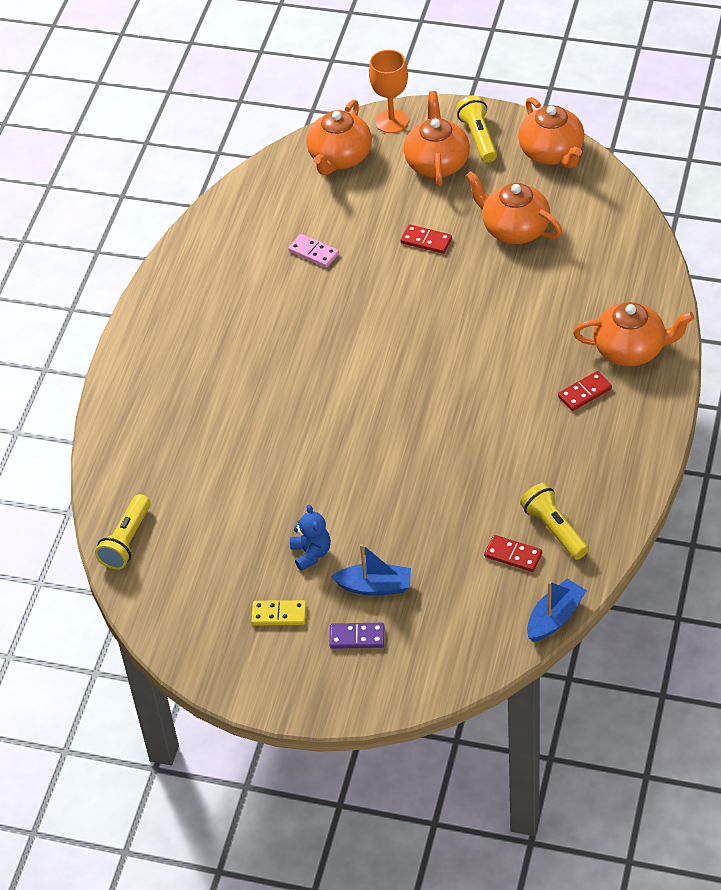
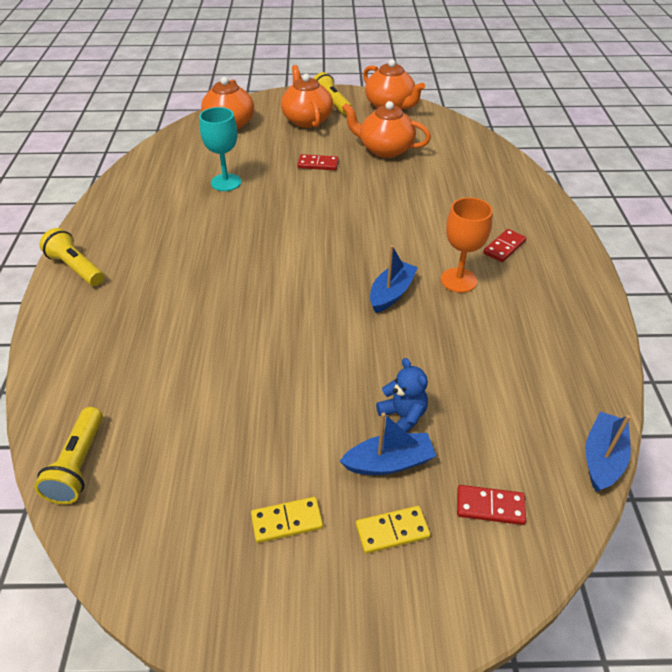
camera: 20 degrees left, 5 degrees down
pink domino [288,234,339,268] -> turquoise goblet [199,107,241,191]
blue teddy bear [290,505,331,571] -> blue teddy bear moved to [376,358,428,432]
purple domino [329,623,384,649] -> yellow domino [356,506,430,554]
orange goblet [369,50,408,133] -> orange goblet moved to [441,197,493,293]
red domino [484,535,542,572] -> red domino moved to [457,485,526,525]
yellow flashlight [520,483,589,560] -> yellow flashlight moved to [40,228,104,286]
orange teapot [573,302,694,366] -> none
none -> blue boat [370,245,418,313]

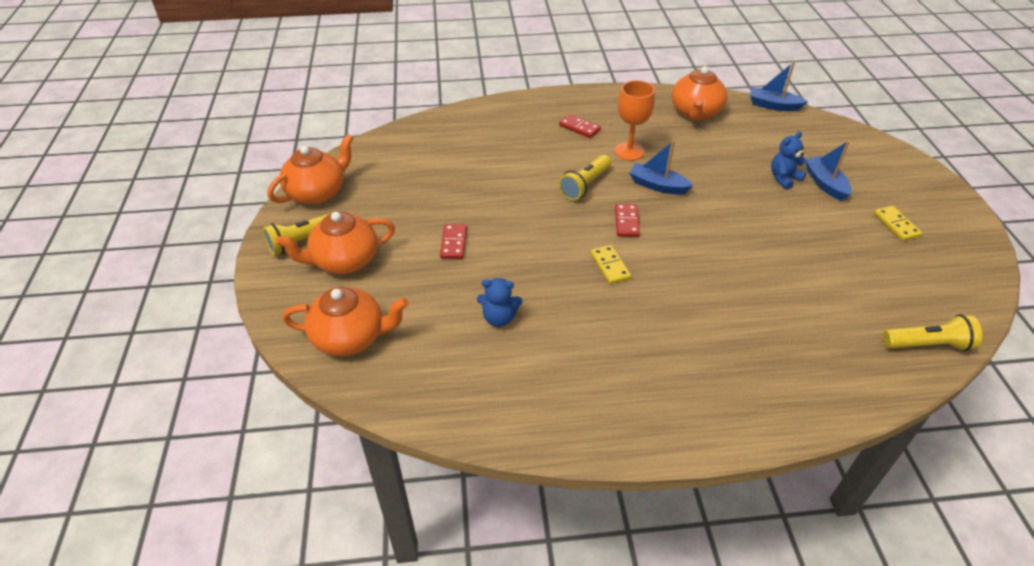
camera: 95 degrees left, 0 degrees up
yellow flashlight [40,228,104,286] -> yellow flashlight moved to [558,155,611,201]
turquoise goblet [199,107,241,191] -> blue teddy bear [477,278,522,327]
orange teapot [342,101,431,158] -> orange teapot moved to [672,66,727,121]
yellow domino [356,506,430,554] -> yellow domino moved to [591,245,631,284]
red domino [457,485,526,525] -> red domino moved to [615,204,640,237]

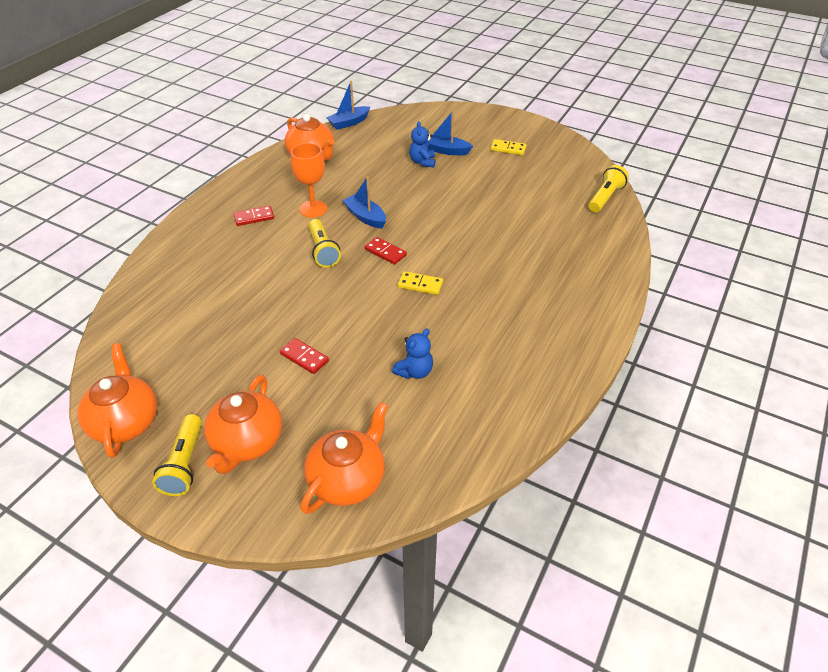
camera: 55 degrees left, 0 degrees up
blue boat [629,140,693,195] -> blue boat turned 75 degrees clockwise [342,176,386,229]

